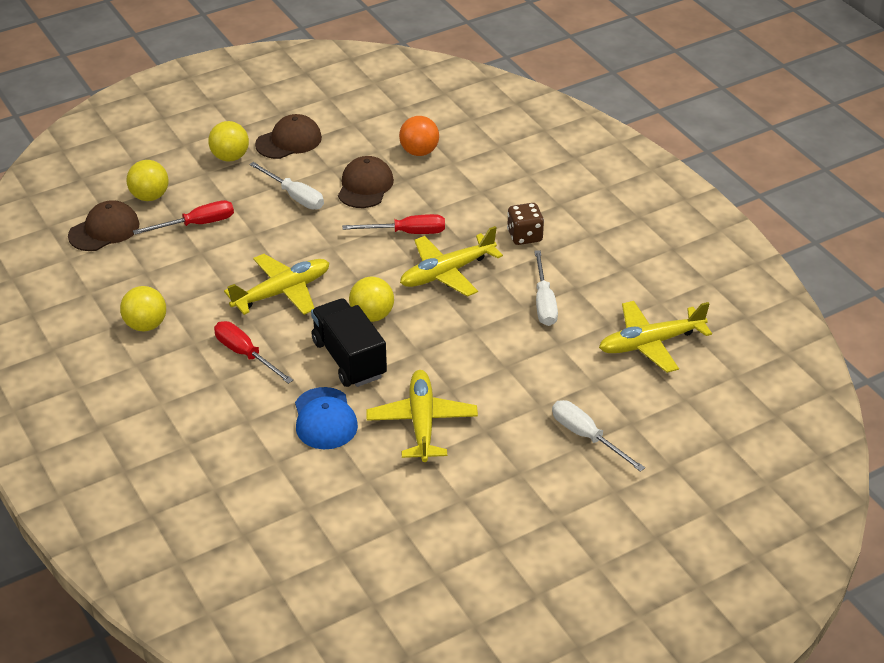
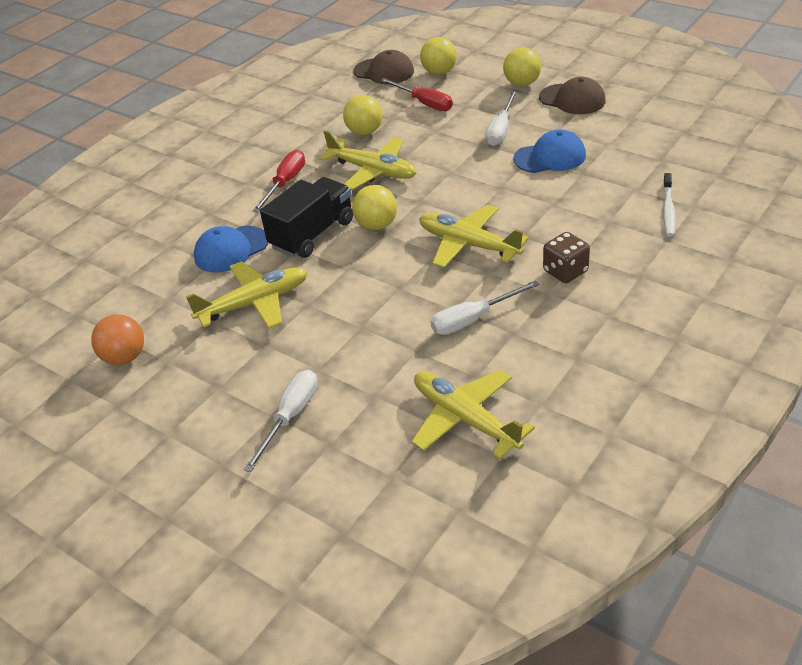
camera: 70 degrees right, 0 degrees up
yellow ball [120,286,166,331] -> yellow ball moved to [343,95,382,135]
brown cap [338,156,394,208] -> blue cap [513,129,586,173]
red screwdriver [342,214,445,234] -> none
orange ball [399,116,439,156] -> orange ball moved to [91,314,144,365]
none -> white toothbrush [663,173,676,237]

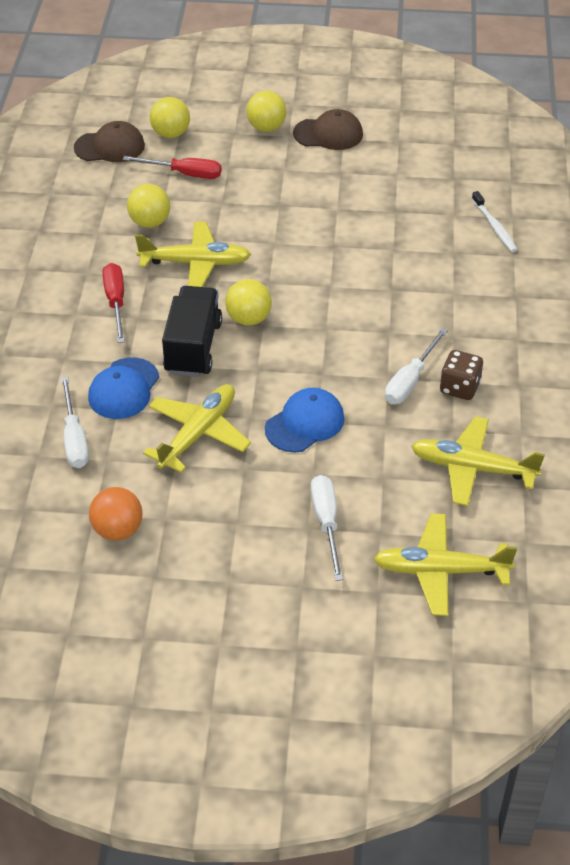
camera: 35 degrees left, 5 degrees up
yellow plane [419,205,529,268] -> yellow plane moved to [373,513,517,616]
white screwdriver [486,91,517,146] -> white screwdriver moved to [61,377,89,468]
blue cap [513,129,586,173] -> blue cap moved to [265,388,345,453]
brown dice [543,232,590,283] -> brown dice moved to [440,350,483,400]

